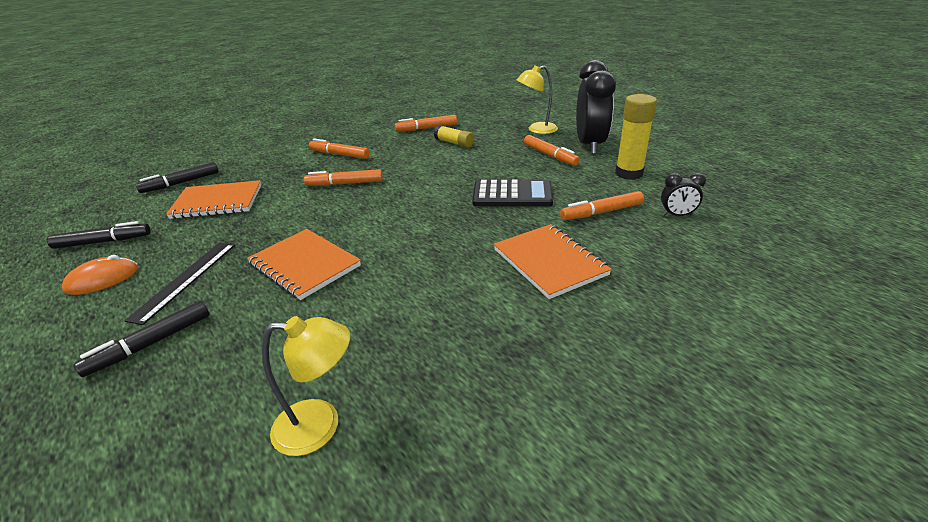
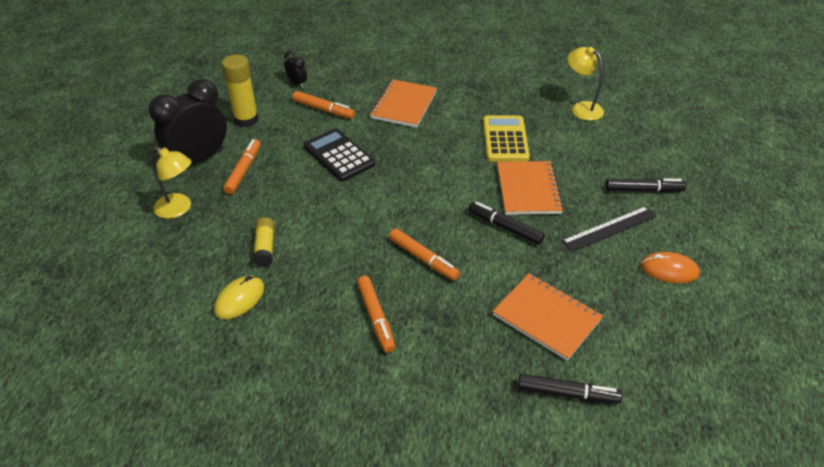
camera: 135 degrees left, 10 degrees up
black marker [47,221,151,249] -> black marker moved to [468,202,545,245]
orange marker [395,115,457,132] -> yellow mouse [214,276,264,319]
none -> yellow calculator [483,116,530,161]

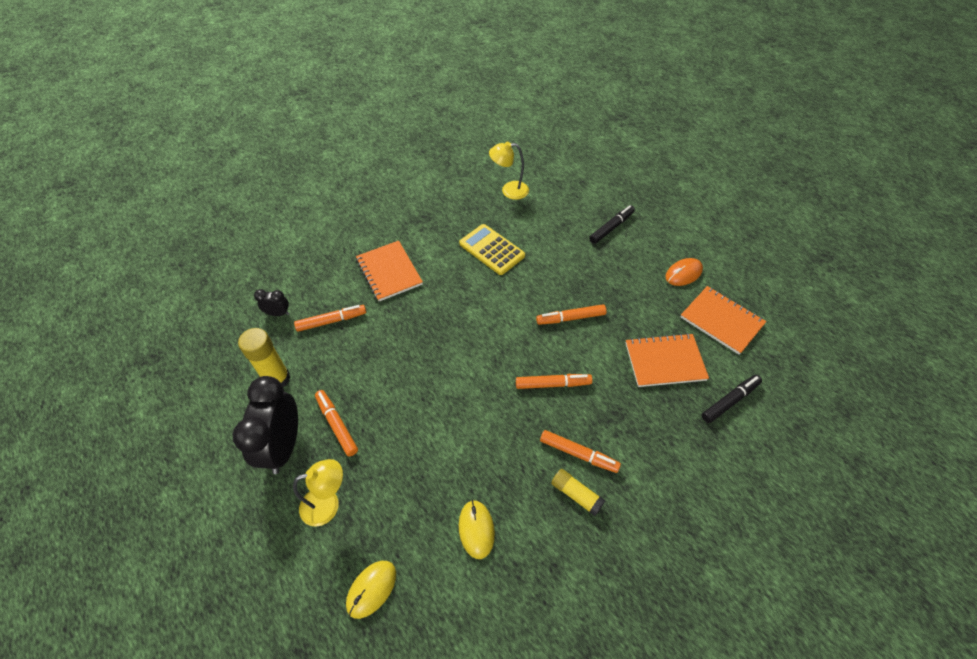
camera: 45 degrees left, 10 degrees up
yellow glue stick [253,217,275,267] -> yellow glue stick moved to [551,469,605,516]
black calculator [304,128,375,181] -> none
black marker [468,202,545,245] -> orange marker [536,304,607,325]
orange notebook [497,161,564,215] -> orange notebook moved to [681,286,766,355]
black ruler [562,206,657,252] -> none
none -> yellow mouse [346,561,396,619]

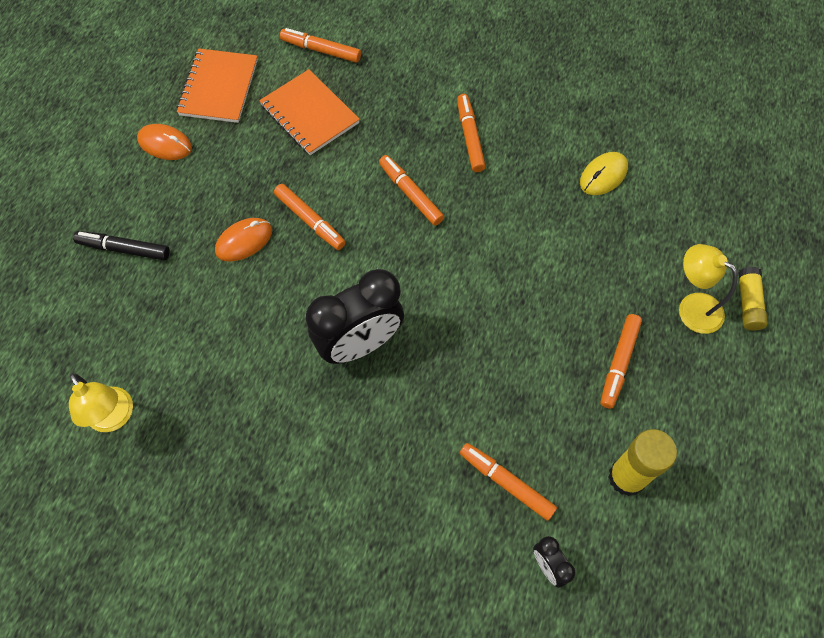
camera: 125 degrees left, 10 degrees up
black clock [232,376,298,474] -> black clock moved to [306,269,404,364]
yellow mouse [346,561,396,619] -> none
orange notebook [356,241,423,301] -> none
yellow calculator [459,224,525,275] -> none
yellow glue stick [551,469,605,516] -> yellow glue stick moved to [738,267,768,330]
black marker [701,375,762,423] -> orange marker [280,28,361,63]
none -> orange mouse [215,218,272,262]

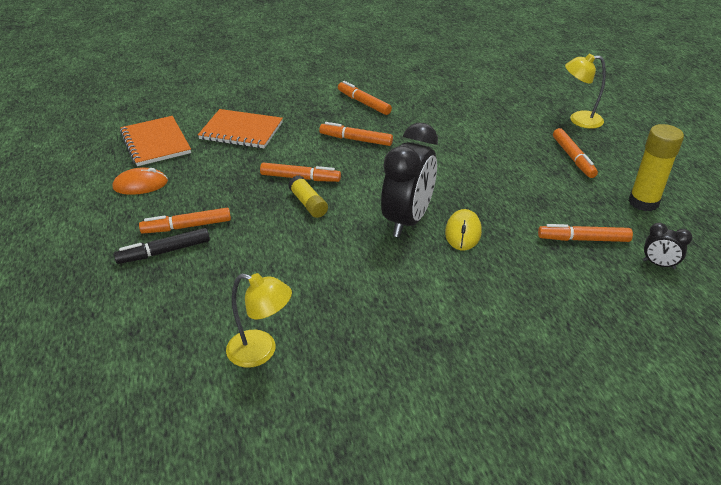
camera: 35 degrees left, 25 degrees down
orange mouse [215,218,272,262] -> none
orange marker [280,28,361,63] -> orange marker moved to [139,208,231,234]
yellow mouse [580,152,628,195] -> yellow mouse moved to [445,209,482,250]
yellow glue stick [738,267,768,330] -> yellow glue stick moved to [288,175,328,218]

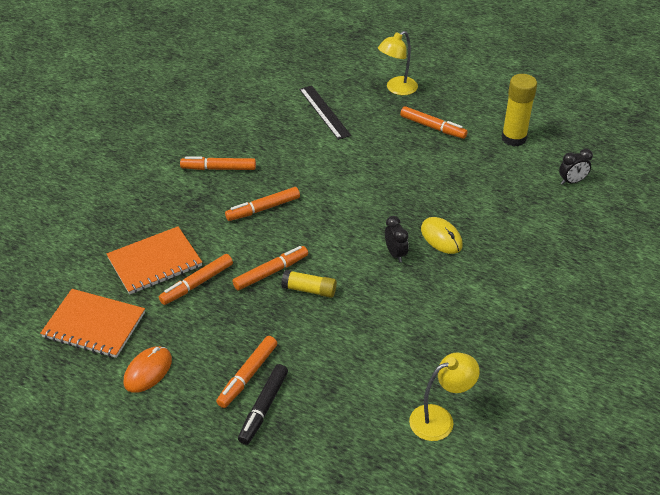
camera: 45 degrees left, 5 degrees up
black clock [381,123,438,237] -> black clock [385,216,409,262], size x0.45
orange marker [538,224,633,242] -> orange marker moved to [159,254,233,305]
none -> black ruler [299,85,351,140]

